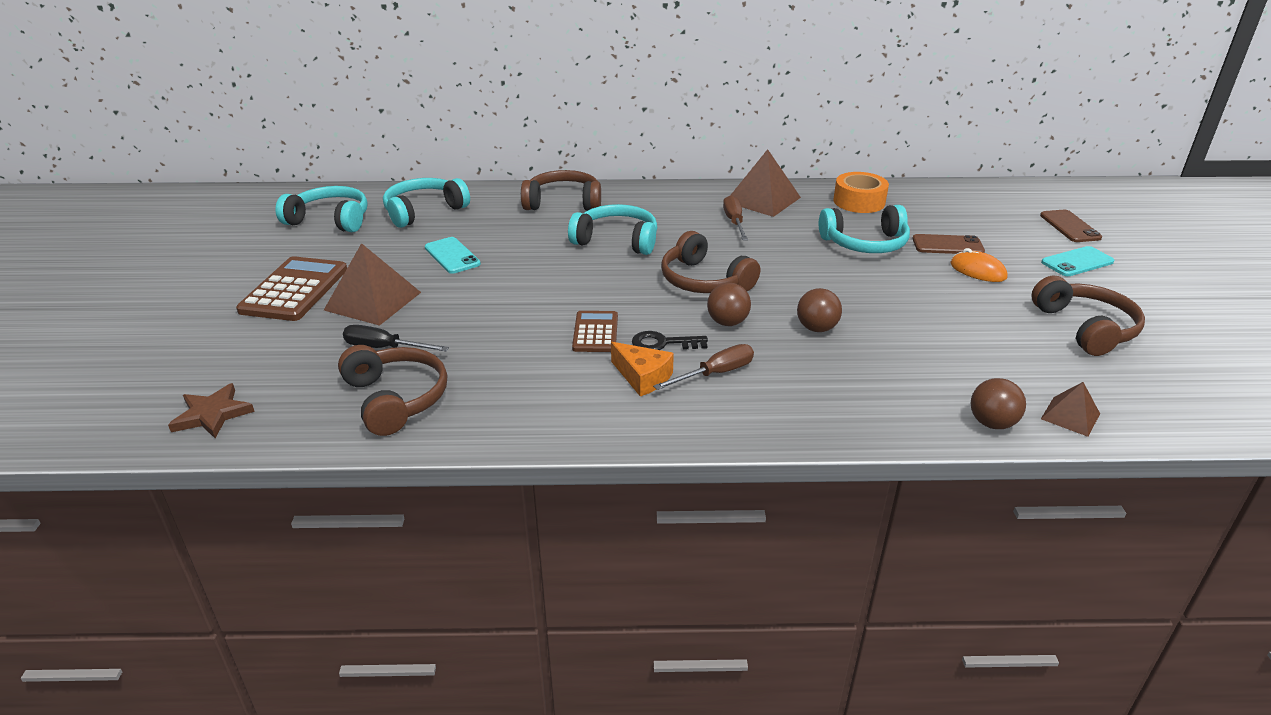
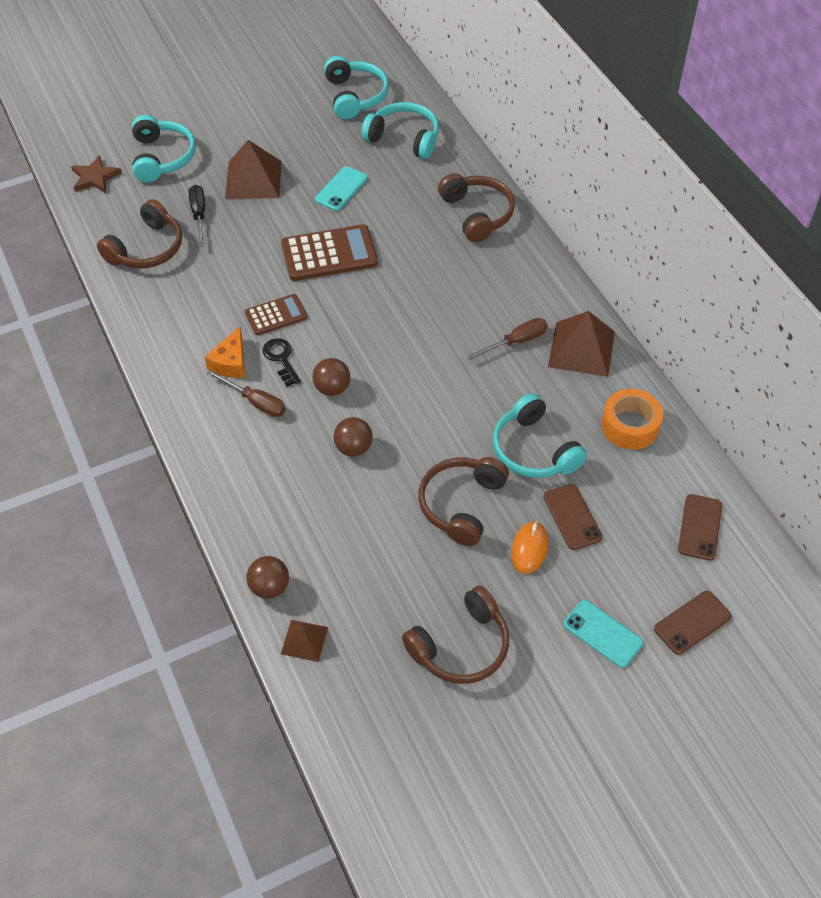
camera: 65 degrees right, 20 degrees up
brown calculator [236,256,347,321] -> brown calculator moved to [281,224,378,281]
turquoise headphones [568,204,657,255] -> turquoise headphones moved to [132,115,196,182]
brown headphones [661,231,760,293] -> brown headphones moved to [419,457,509,546]
none -> brown phone [678,494,722,561]

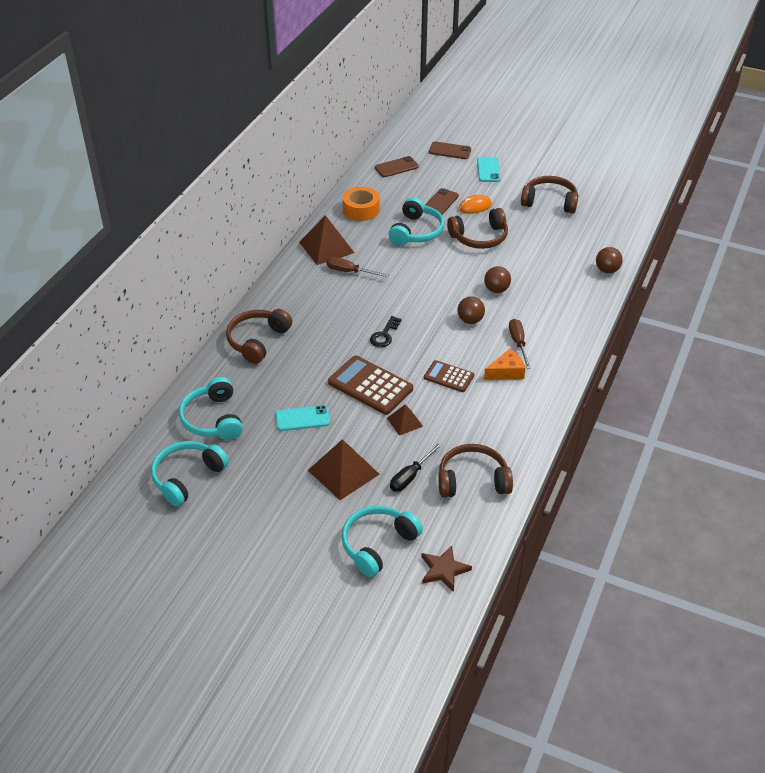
camera: 130 degrees left, 10 degrees down
black key [263,338,301,387] -> black key moved to [370,316,401,347]
brown pyramid [281,620,328,662] -> brown pyramid moved to [387,404,423,436]

